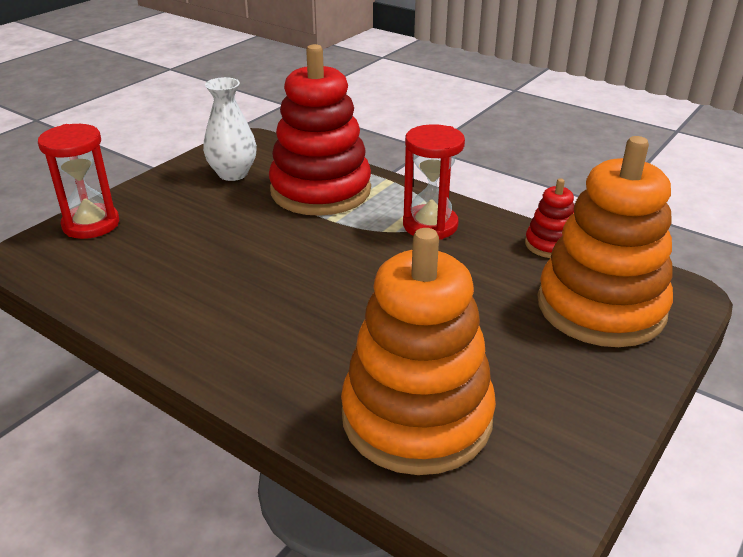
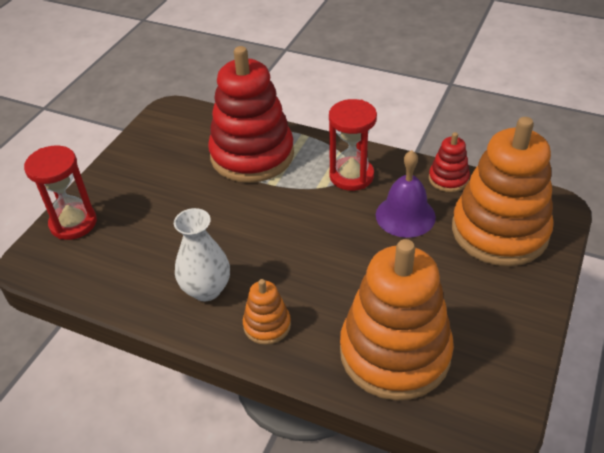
camera: 10 degrees left, 10 degrees up
white vase [203,77,257,181] -> white vase moved to [174,208,230,301]
none -> orange stacking toy [243,279,291,345]
none -> purple bell [376,150,436,238]

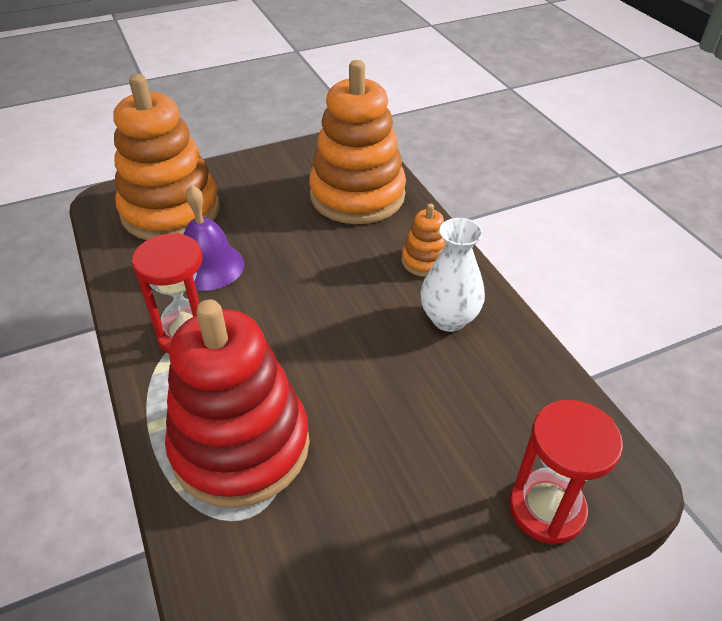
camera: 140 degrees left, 0 degrees up
red stacking toy [429,132,470,192] -> none

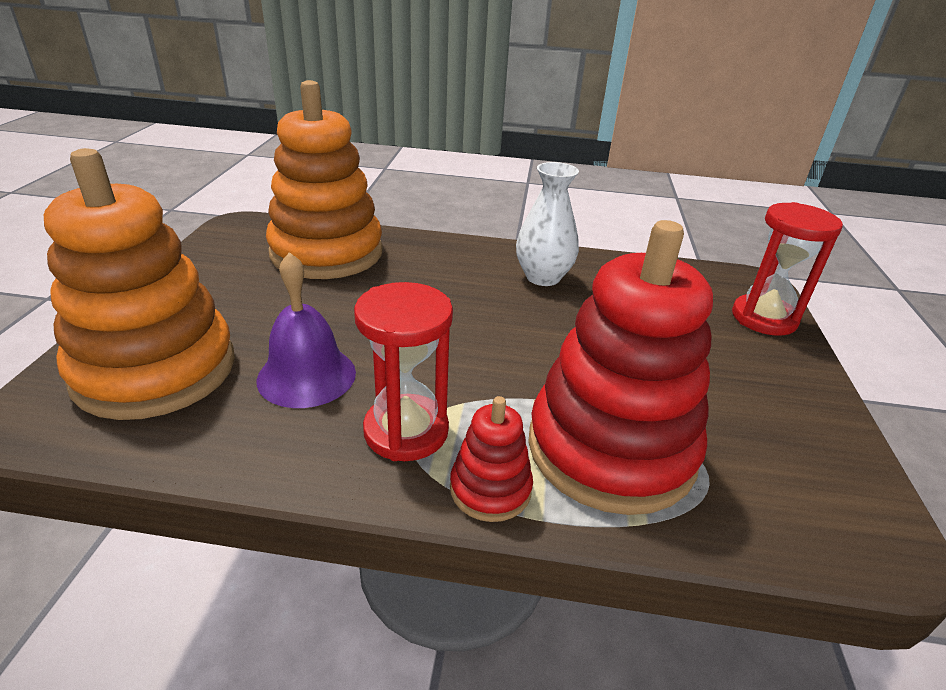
camera: 60 degrees left, 10 degrees down
orange stacking toy [402,204,446,277] -> none
none -> red stacking toy [450,396,533,522]

